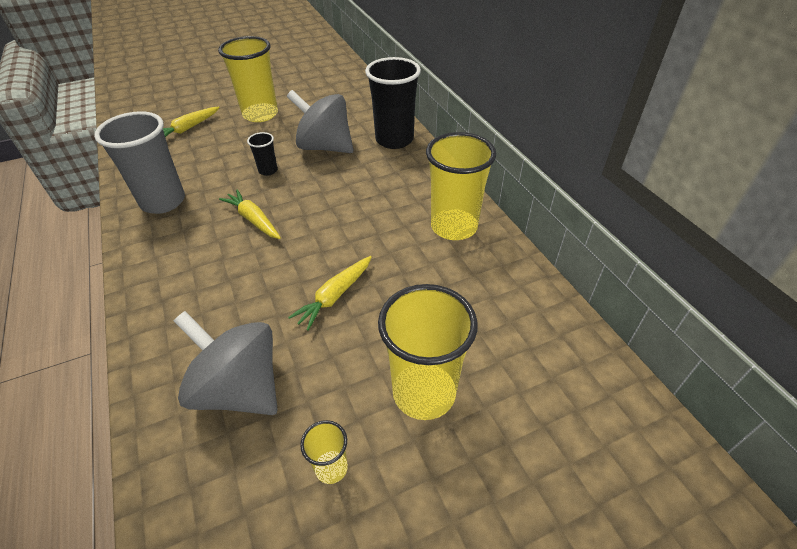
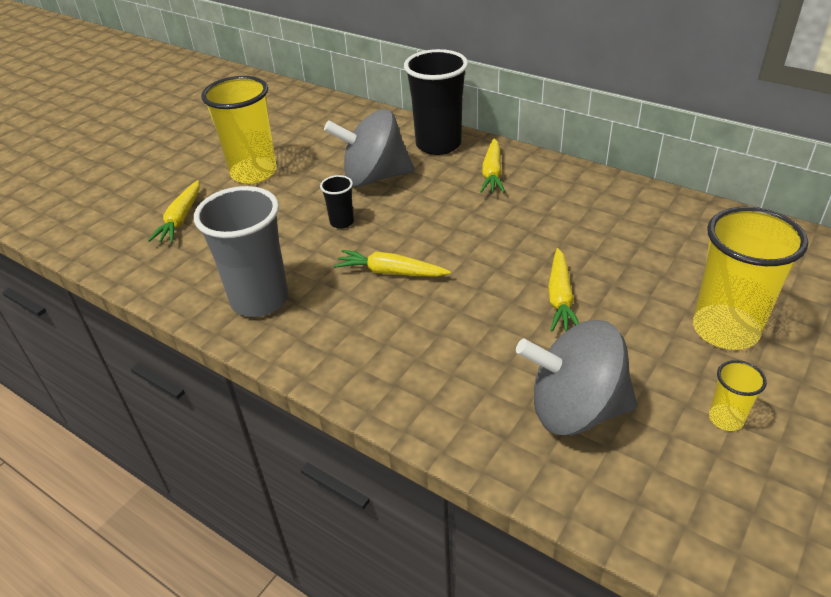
camera: 30 degrees left, 5 degrees down
yellow cup [426,132,496,240] -> none
none -> yellow carrot [480,138,505,193]

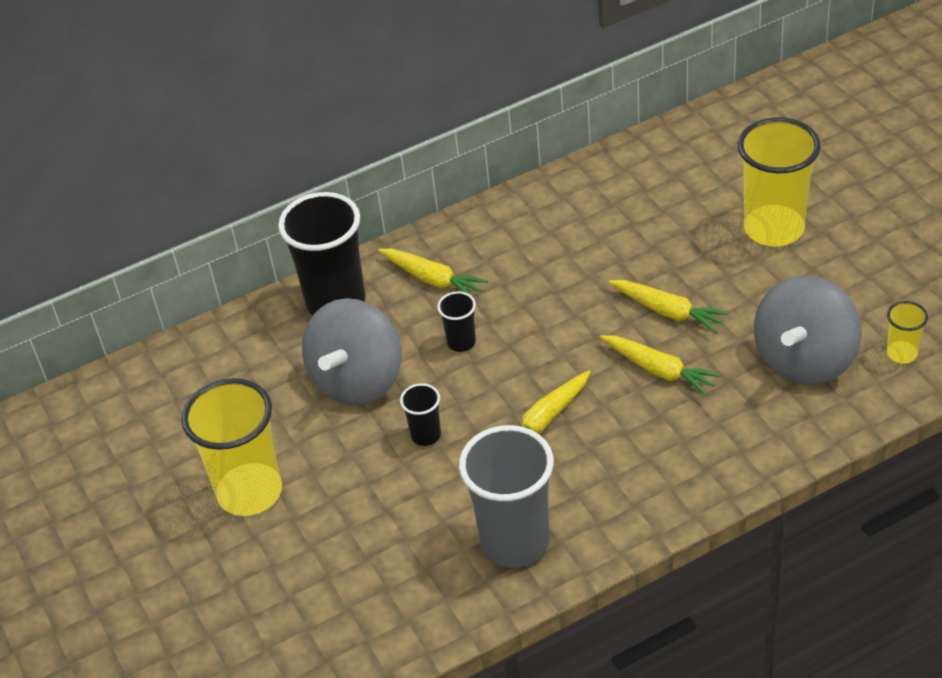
camera: 60 degrees left, 5 degrees up
yellow carrot [148,180,200,243] -> yellow carrot moved to [600,335,721,396]
yellow cup [709,360,767,431] -> yellow cup moved to [887,301,928,364]
none -> black cup [437,291,476,352]

